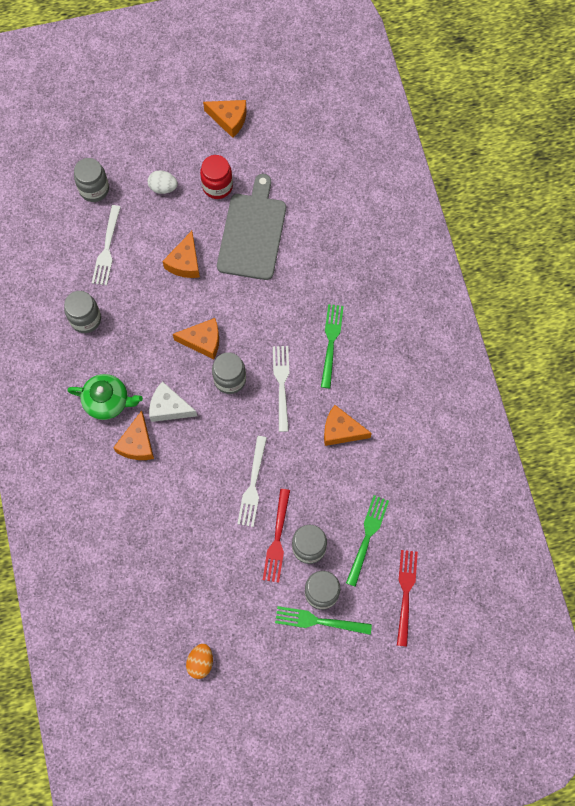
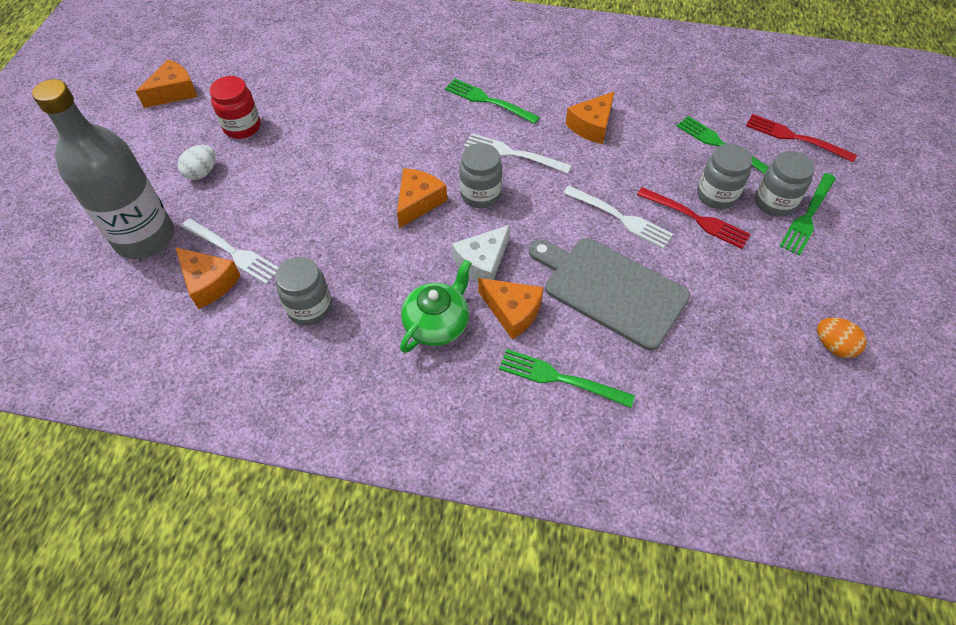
camera: 65 degrees left, 15 degrees down
grey jar [74,158,109,202] -> grey bottle [32,79,174,259]
orange cheese [162,231,200,278] -> orange cheese moved to [175,247,241,309]
grey cutting board [217,174,286,280] -> grey cutting board moved to [529,238,690,351]
none -> green fork [499,349,635,408]

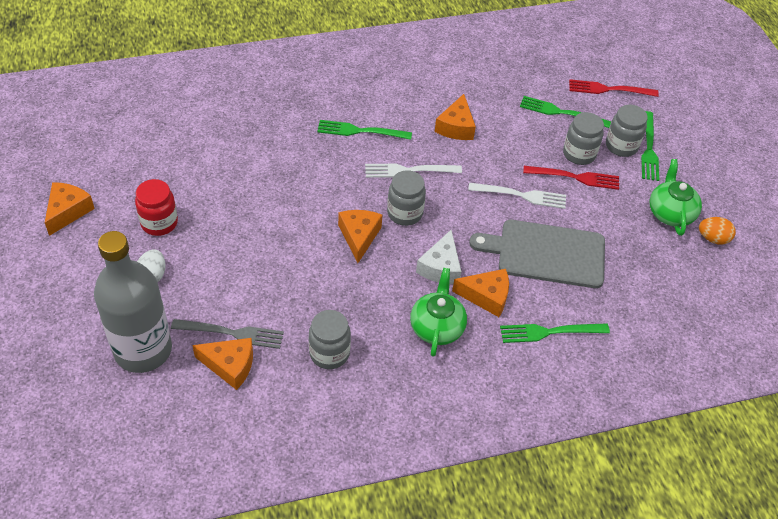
camera: 30 degrees left, 5 degrees down
white fork [181,219,278,284] -> grey fork [171,319,284,349]
none -> green teapot [650,159,702,236]

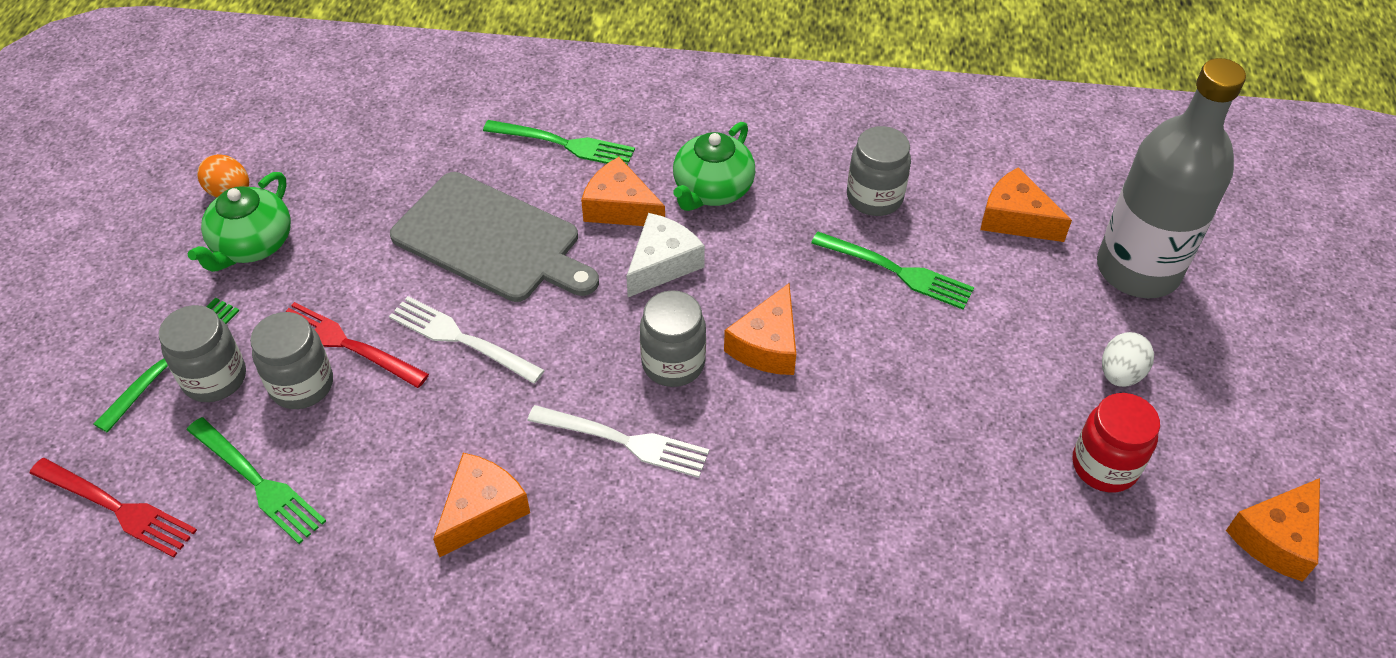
camera: 155 degrees left, 0 degrees up
grey fork [171,319,284,349] -> none
green fork [317,120,412,140] -> green fork moved to [811,232,974,310]

